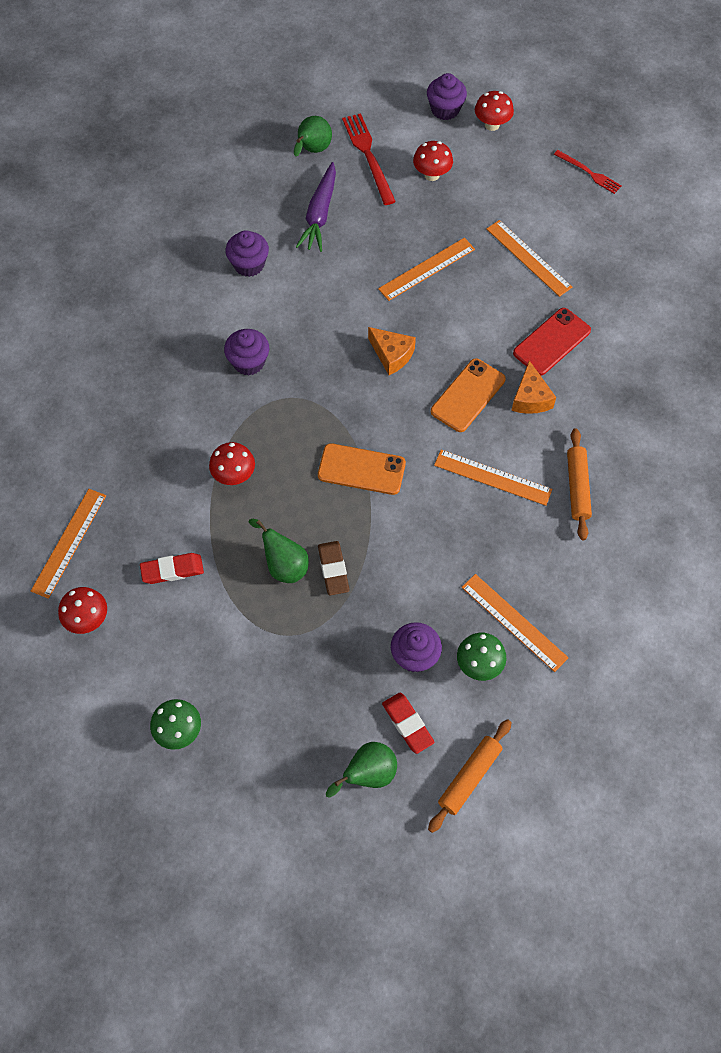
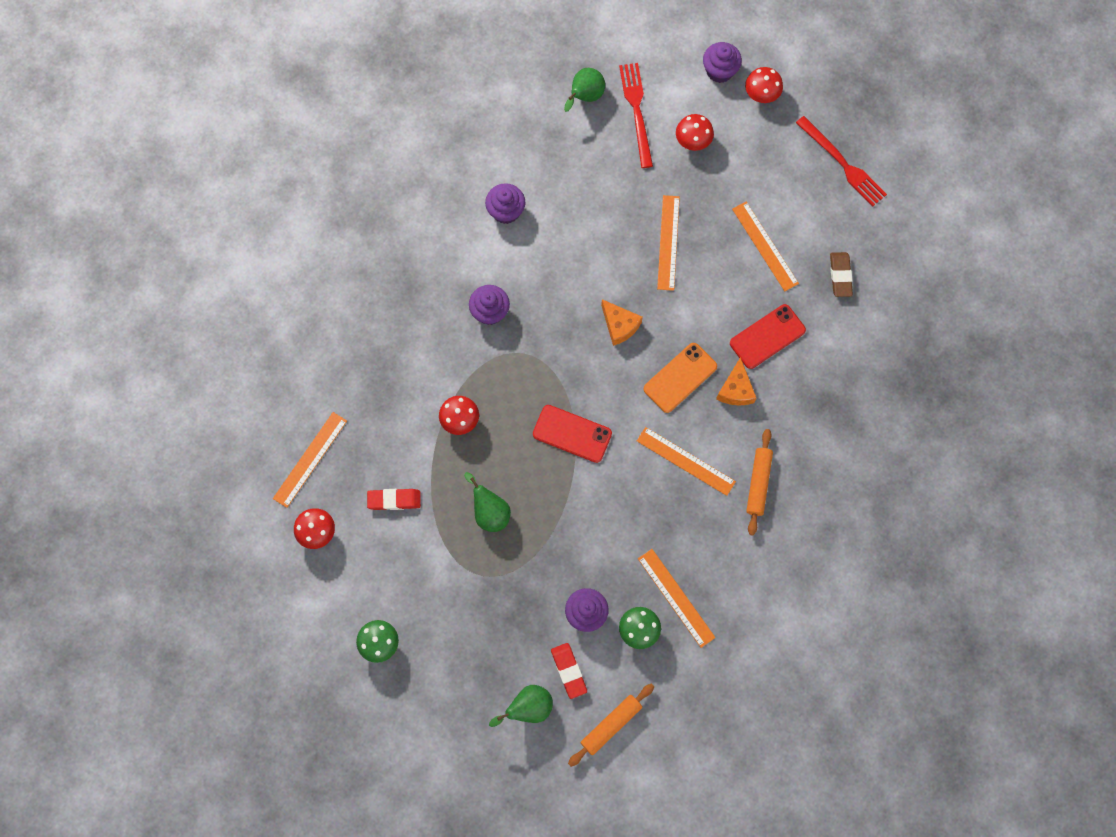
camera: 10 degrees right, 10 degrees up
purple carrot [296,162,336,252] -> none
orange phone [318,443,406,495] -> red phone [533,405,612,463]
brown eraser [318,541,350,595] -> brown eraser moved to [830,252,853,297]
orange ruler [378,238,475,301] -> orange ruler turned 60 degrees counterclockwise [657,195,680,291]
red fork [554,150,622,194] -> red fork [796,116,887,207], size x1.60

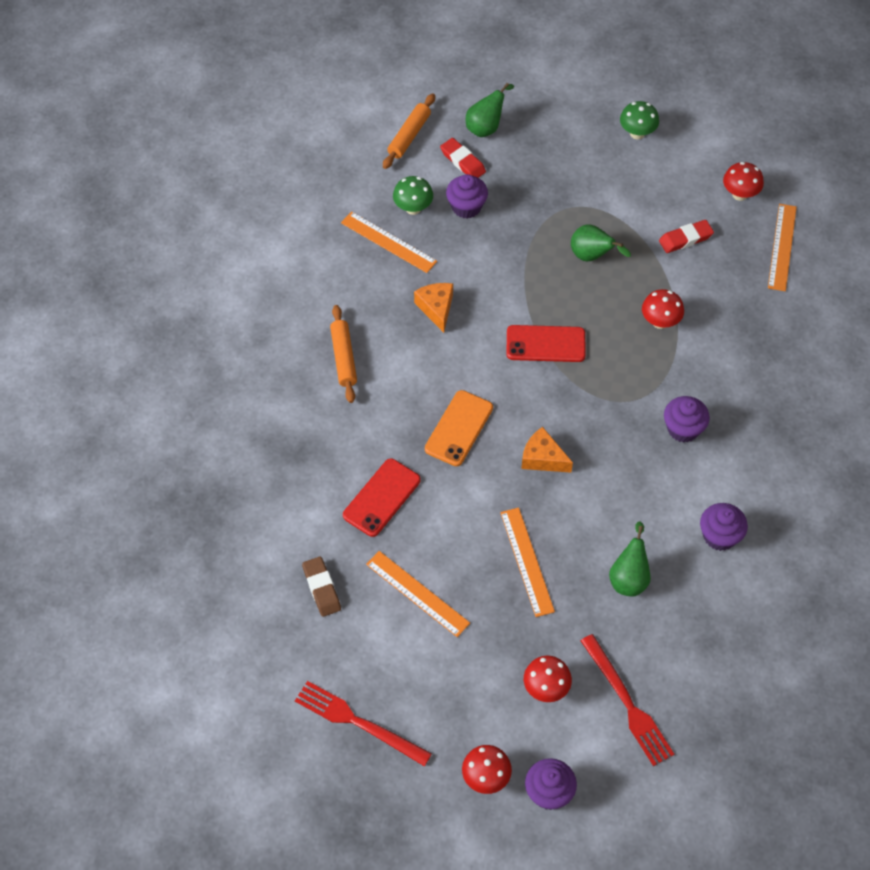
camera: 160 degrees right, 15 degrees down
green pear [564,68,605,112] -> green pear moved to [609,521,651,597]
orange ruler [637,427,736,496] -> none
orange cheese [716,357,756,406] -> orange cheese moved to [414,283,453,333]

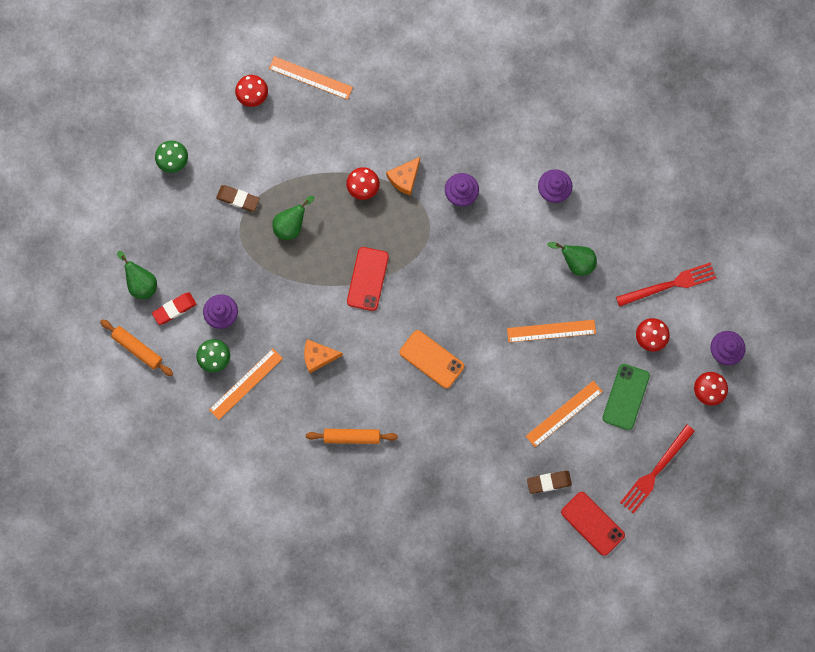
camera: 80 degrees left, 20 degrees up
red phone [343,459,421,537] -> red phone moved to [561,492,625,556]
orange cheese [521,427,573,473] -> orange cheese moved to [386,157,420,196]
red eraser [659,220,714,253] -> none
none -> brown eraser [216,185,260,212]
none -> green phone [603,364,650,430]

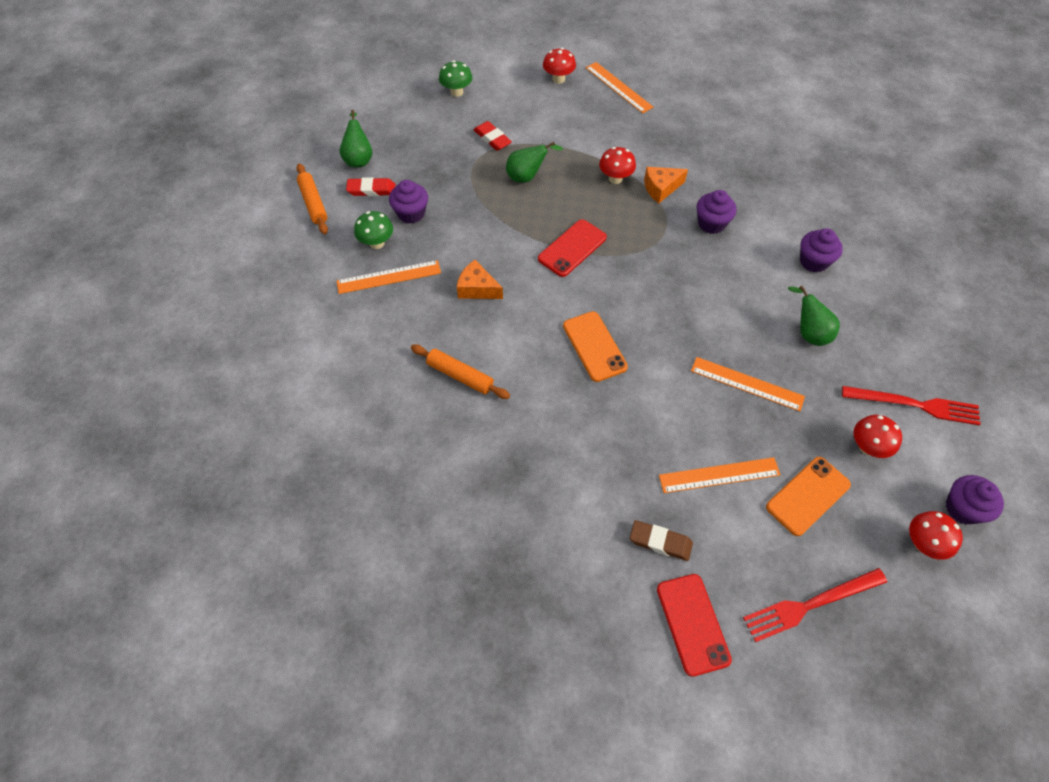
camera: 30 degrees right, 20 degrees down
brown eraser [216,185,260,212] -> red eraser [474,121,512,151]
green phone [603,364,650,430] -> orange phone [766,457,851,536]

